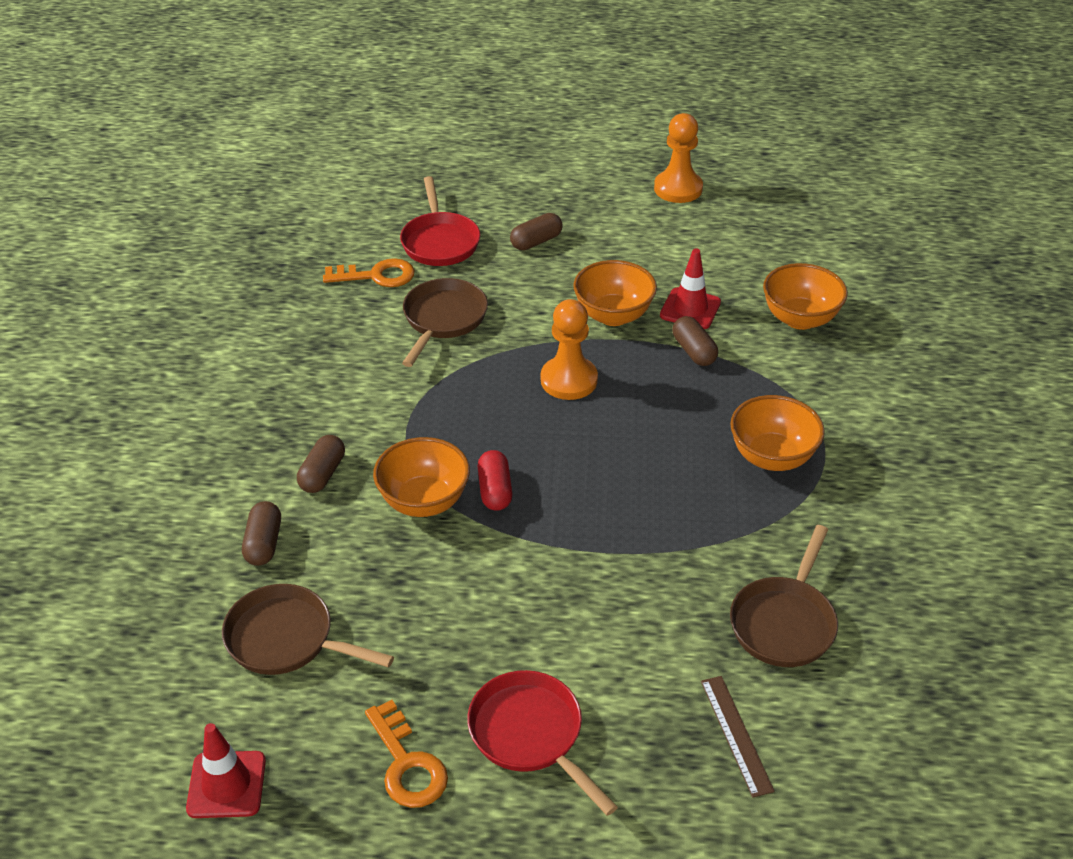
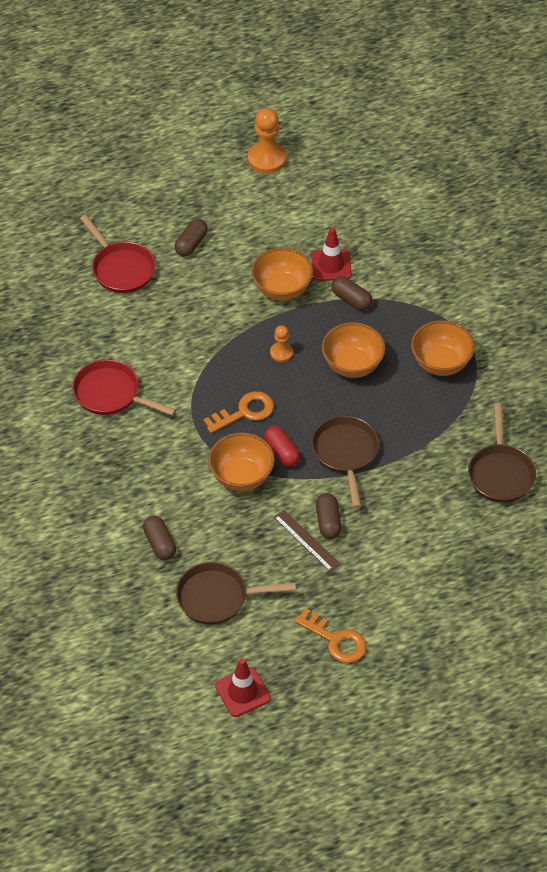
camera: 25 degrees left, 10 degrees up
brown capsule [297,435,345,493] -> brown capsule moved to [316,493,341,539]
orange key [323,258,415,287] -> orange key moved to [203,391,274,433]
brown pan [402,278,488,367] -> brown pan moved to [312,416,379,508]
red pan [467,670,618,816] -> red pan moved to [72,359,176,416]
orange pawn [541,299,598,400] -> orange pawn [270,325,293,362], size x0.55
brown ruler [701,676,775,798] -> brown ruler moved to [274,510,340,572]
orange bowl [763,263,848,330] -> orange bowl moved to [322,322,386,378]

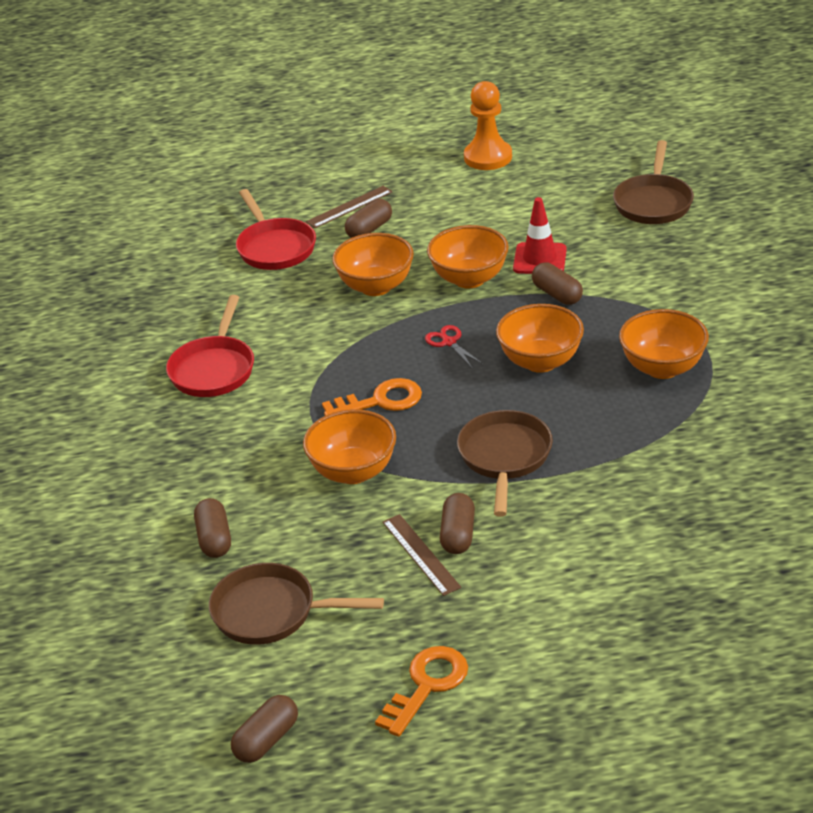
camera: 15 degrees right, 15 degrees down
red pan [72,359,176,416] -> red pan turned 120 degrees counterclockwise [166,295,254,397]
red traffic cone [215,658,271,717] -> brown capsule [231,695,298,763]
red capsule [264,426,300,467] -> none
orange pawn [270,325,293,362] -> red scissors [425,325,483,368]
orange key [294,608,367,663] -> orange key turned 105 degrees counterclockwise [375,646,468,737]
brown pan [468,403,536,503] -> brown pan moved to [613,140,694,224]
none -> brown ruler [306,186,392,228]
none -> orange bowl [332,233,414,296]

